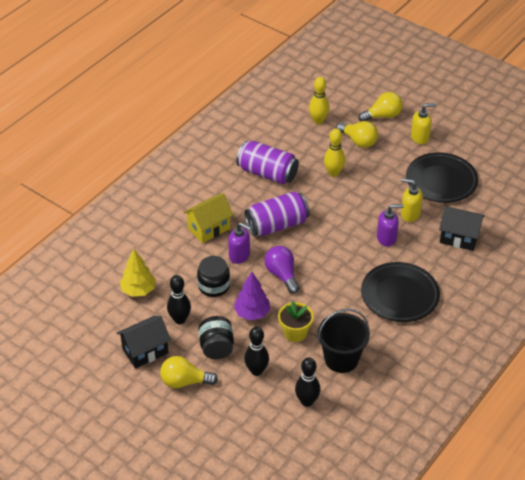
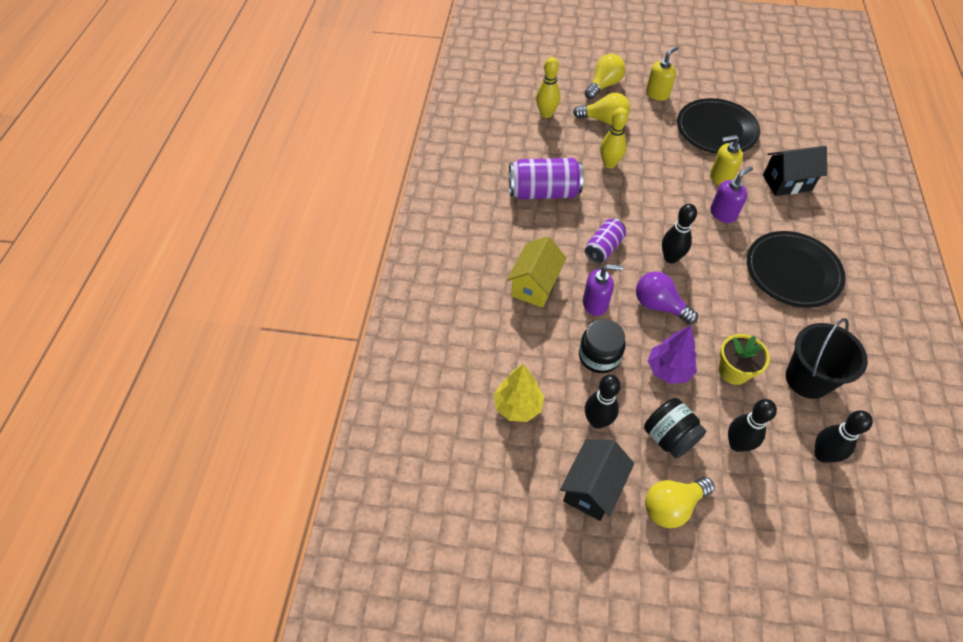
camera: 30 degrees left, 10 degrees up
purple can [244,191,310,236] -> purple can [585,218,626,263], size x0.61
none -> black bowling pin [662,204,697,263]

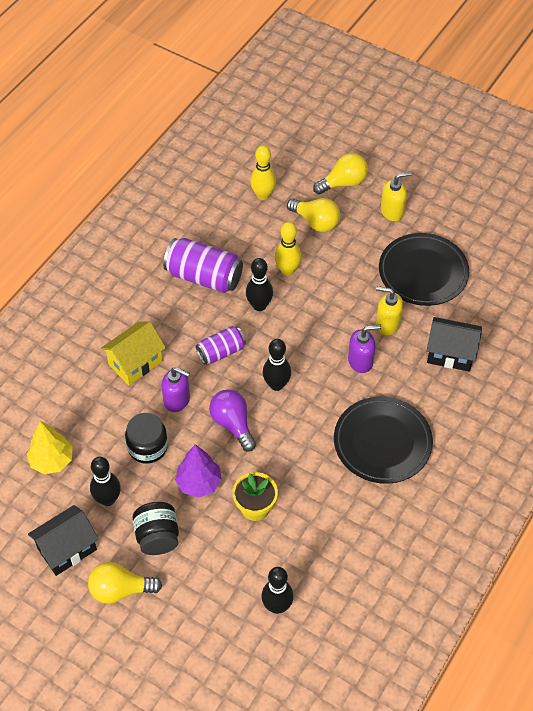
camera: 25 degrees right, 0 degrees up
black bowling pin [728,399,777,452] -> black bowling pin moved to [246,258,273,311]
black bucket [786,318,868,399] -> none

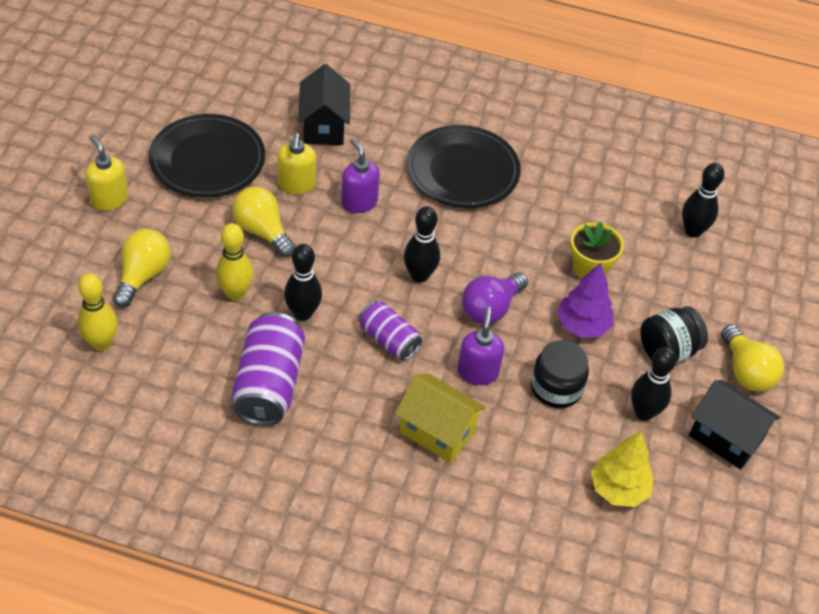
camera: 110 degrees left, 5 degrees down
yellow light bulb [313,153,368,195] -> yellow light bulb moved to [232,187,296,257]

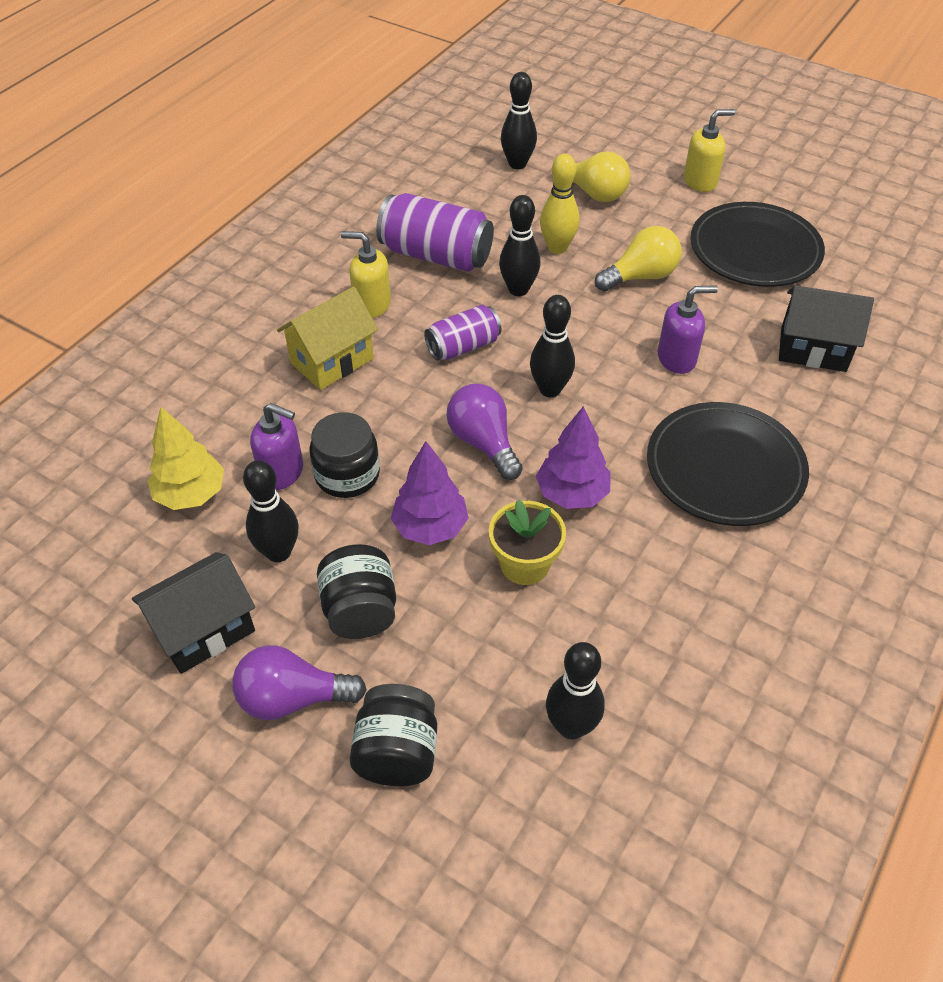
camera: 110 degrees right, 0 degrees up
yellow bowling pin [78,273,118,351] -> black bowling pin [501,72,537,169]
yellow soap dispenser [277,133,316,194] -> yellow soap dispenser moved to [341,231,391,318]
purple soap dispenser [457,307,504,385] -> purple soap dispenser moved to [250,403,303,490]
yellow light bulb [721,325,784,392] -> purple light bulb [232,645,367,720]
none -> black jar [350,684,437,786]
none -> purple tree [536,406,611,509]

